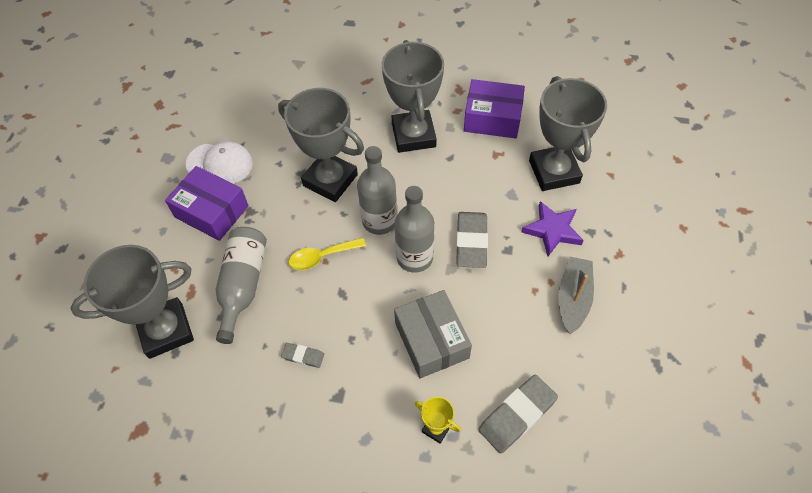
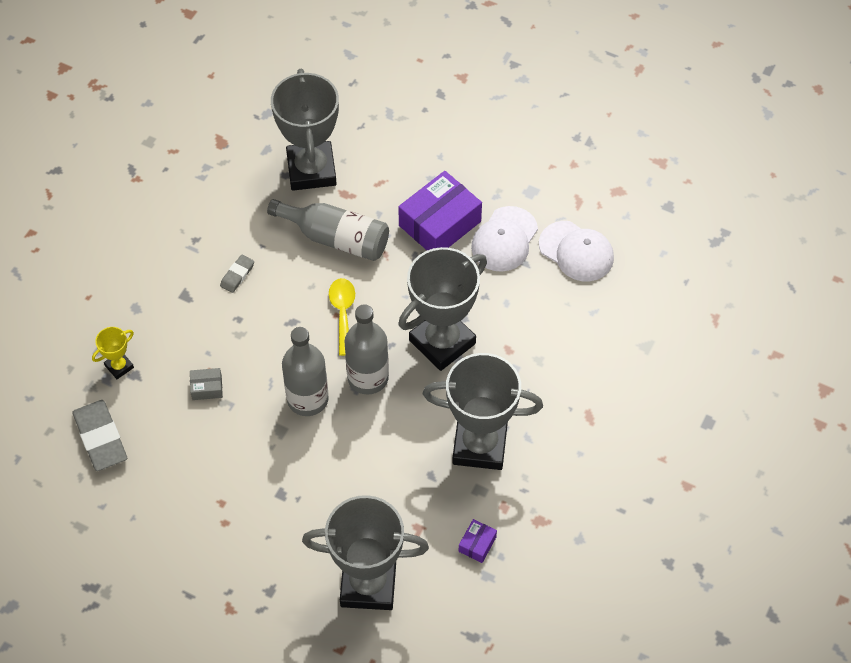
camera: 105 degrees right, 0 degrees up
grey box [394,290,472,378] -> grey box [190,368,223,400], size x0.45
grey eraser [456,212,488,268] -> none
purple box [464,79,525,138] -> purple box [459,519,497,563], size x0.45
purple star [522,201,584,256] -> none
grey boat [558,257,594,334] -> none
none -> white cap [539,221,614,281]

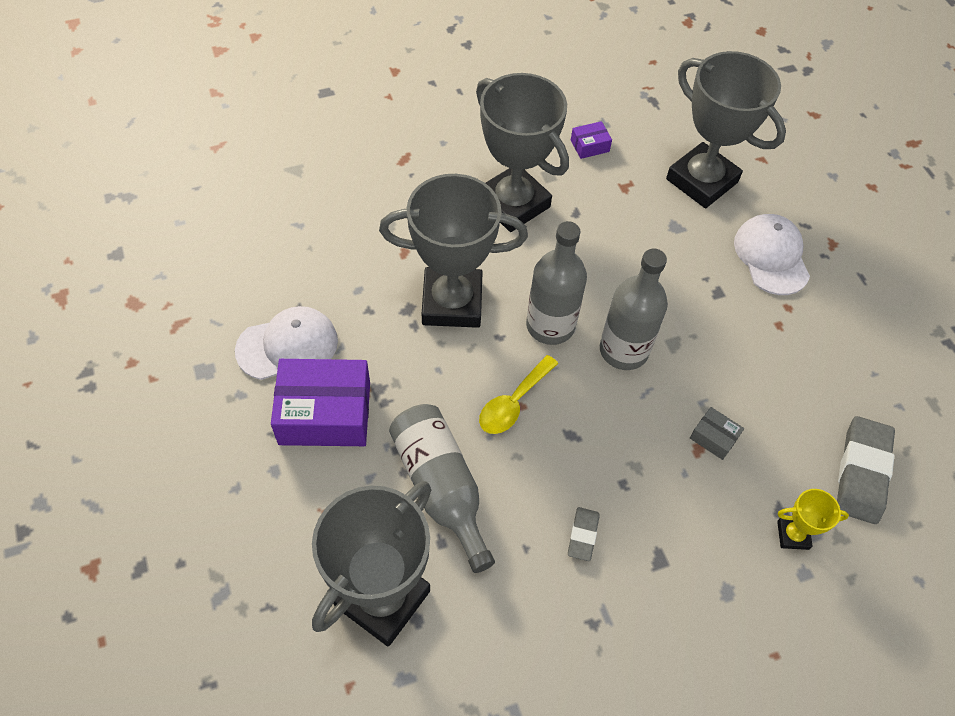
camera: 140 degrees left, 0 degrees up
grey eraser [220,255,254,293] -> grey eraser turned 60 degrees counterclockwise [568,507,600,561]
white cap [539,221,614,281] -> white cap moved to [734,214,810,295]

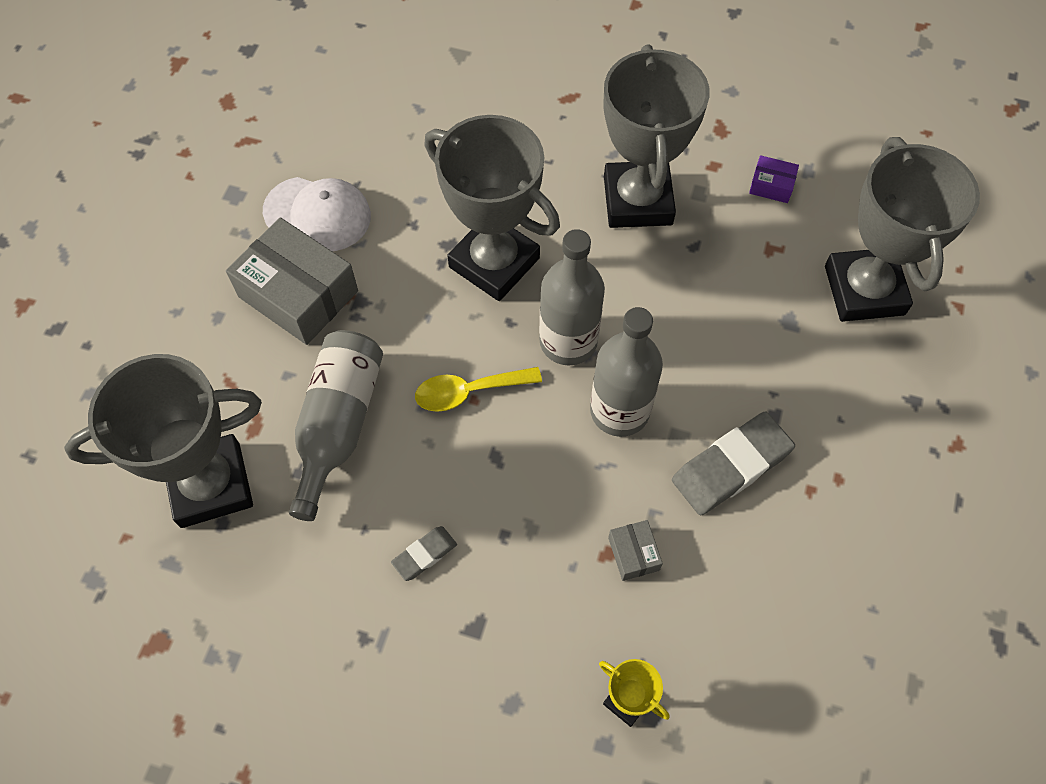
camera: 40 degrees right, 5 degrees up
purple box [271,359,370,446] -> grey box [226,217,358,345]
white cap [734,214,810,295] -> none
grey eraser [837,416,895,524] -> grey eraser moved to [672,412,795,515]

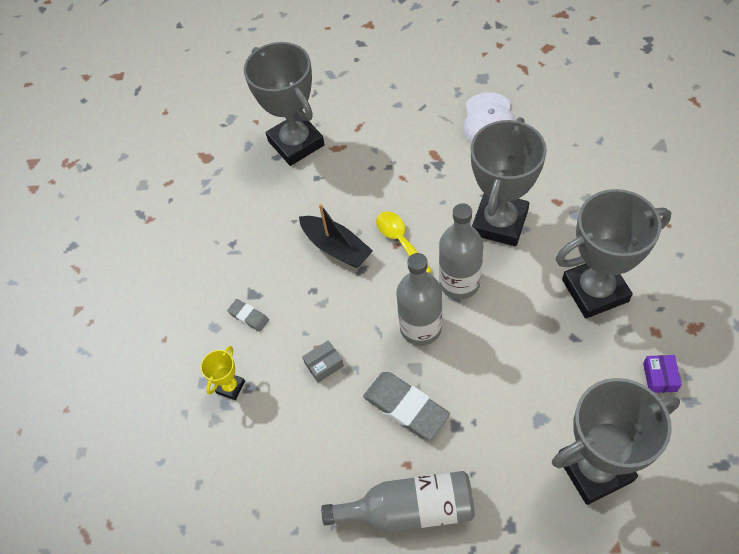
camera: 80 degrees right, 5 degrees down
grey box [226,217,358,345] -> none
grey bottle [289,330,383,521] -> grey bottle moved to [321,471,475,532]
grey eraser [391,526,457,581] -> grey eraser moved to [227,299,269,332]
none -> black boat [299,204,373,268]

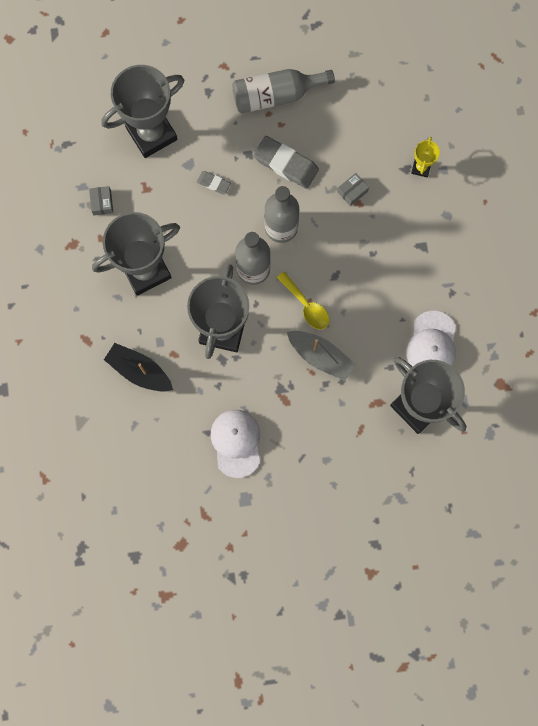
camera: 165 degrees right, 20 degrees up
grey eraser [227,299,269,332] -> grey eraser moved to [197,171,231,194]
black boat [299,204,373,268] -> black boat moved to [104,343,173,392]
purple box [643,355,682,393] -> grey box [89,186,113,215]
none -> grey boat [287,331,356,381]
none -> white cap [407,311,456,367]

